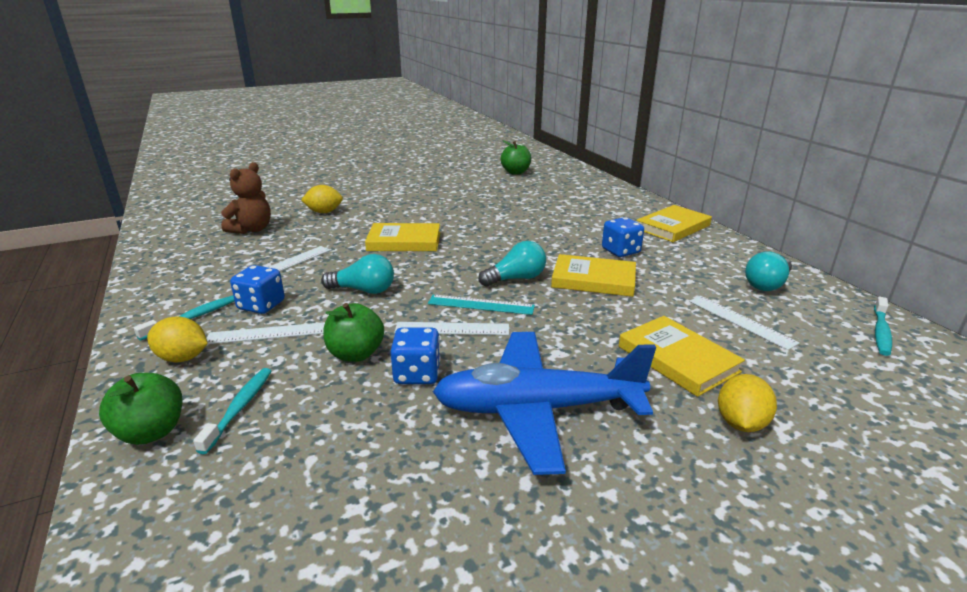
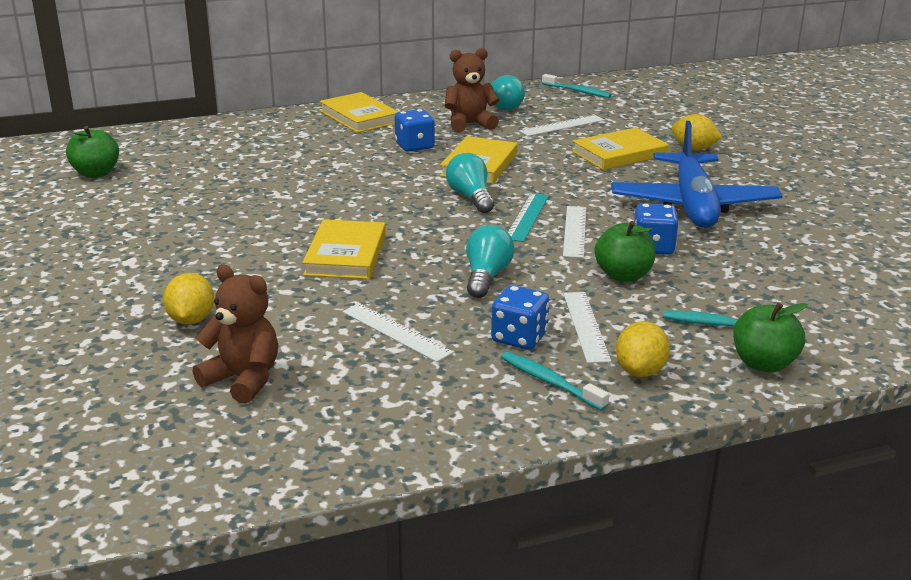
camera: 85 degrees left, 0 degrees up
none -> brown teddy bear [444,48,500,133]

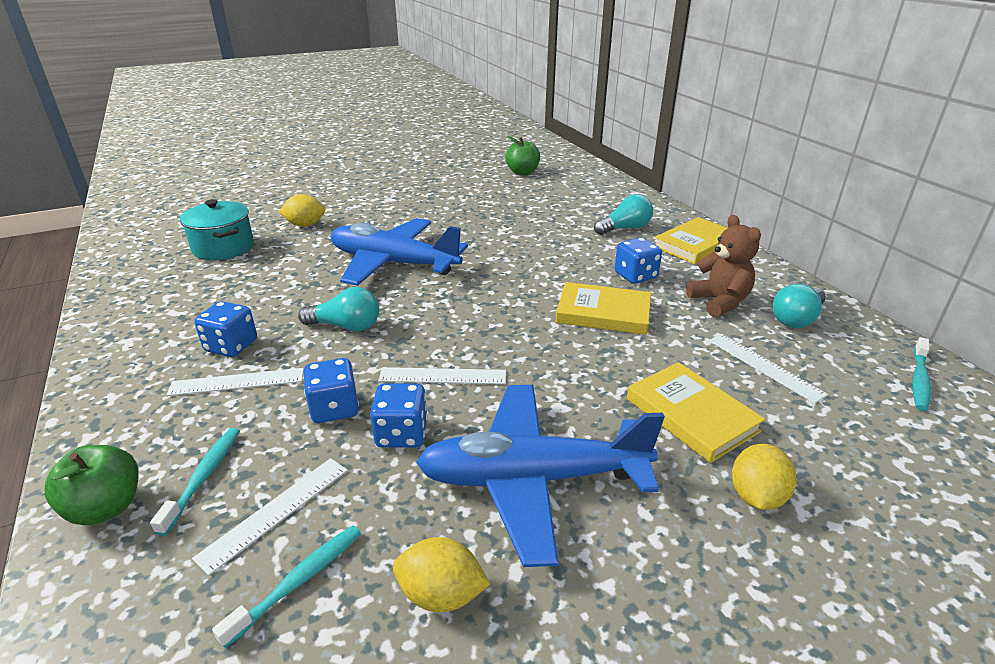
camera: 85 degrees right, 5 degrees up
brown teddy bear [193,265,278,404] -> turquoise pot [180,199,254,260]
yellow book [302,219,386,279] -> blue plane [331,218,468,286]
white ruler [342,303,454,362] -> white ruler moved to [192,458,348,575]
turquoise light bulb [446,153,494,213] -> turquoise light bulb moved to [594,194,653,235]
turquoise toothbrush [501,352,609,411] -> turquoise toothbrush moved to [212,525,361,648]
turquoise ruler [508,193,549,242] -> none
green apple [595,221,655,282] -> blue dice [304,358,359,423]
yellow lemon [616,321,670,377] -> yellow lemon moved to [393,537,490,612]

